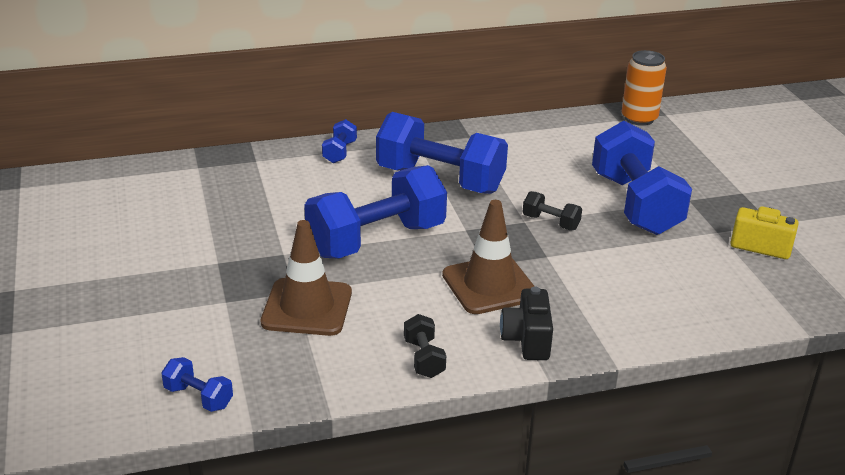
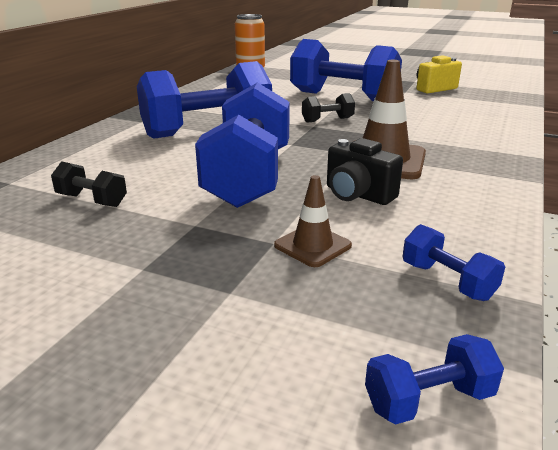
camera: 50 degrees left, 5 degrees down
brown traffic cone [261,220,352,336] -> brown traffic cone [274,175,352,267], size x0.56
blue dumbbell [322,119,357,163] -> blue dumbbell moved to [402,224,505,301]
black dumbbell [404,314,446,378] -> black dumbbell moved to [51,162,127,207]
black camera [500,287,553,360] -> black camera moved to [327,138,403,205]

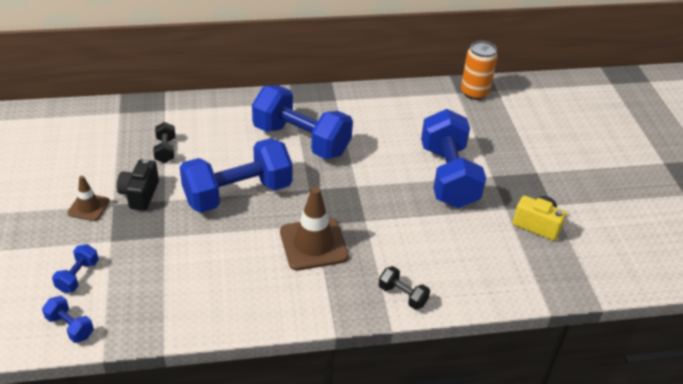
camera: 55 degrees right, 15 degrees up
brown traffic cone [274,175,352,267] -> brown traffic cone moved to [68,176,110,221]
black dumbbell [302,93,355,123] -> black dumbbell moved to [379,266,430,310]
black camera [327,138,403,205] -> black camera moved to [117,159,159,211]
blue dumbbell [402,224,505,301] -> blue dumbbell moved to [52,244,99,293]

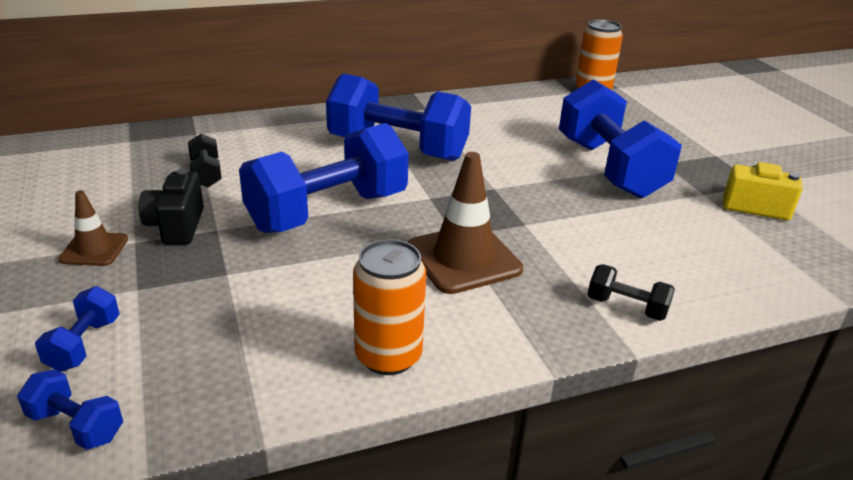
camera: 10 degrees left, 10 degrees down
none -> orange can [353,239,426,375]

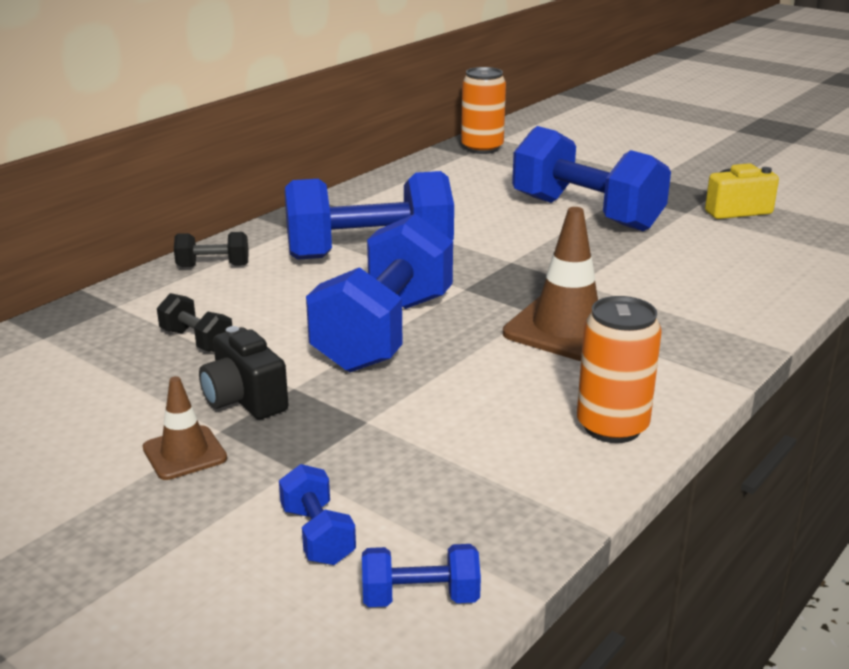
camera: 30 degrees left, 5 degrees down
black dumbbell [588,264,675,321] -> black dumbbell moved to [174,232,249,267]

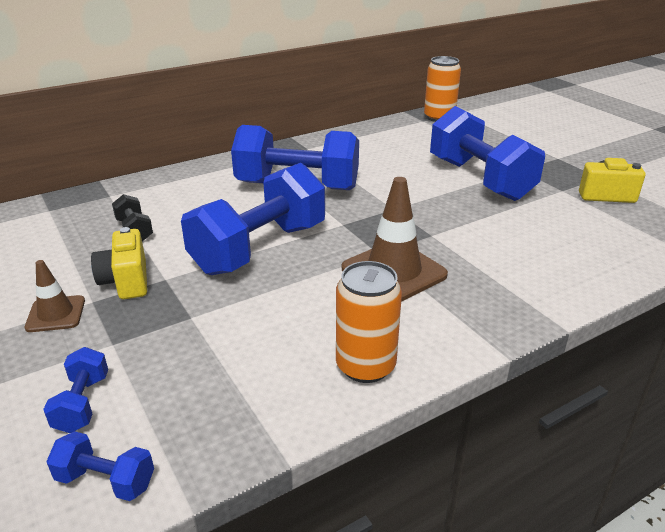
camera: 20 degrees right, 5 degrees up
black dumbbell [174,232,249,267] -> none
black camera [199,326,288,420] -> yellow camera [91,227,147,299]

